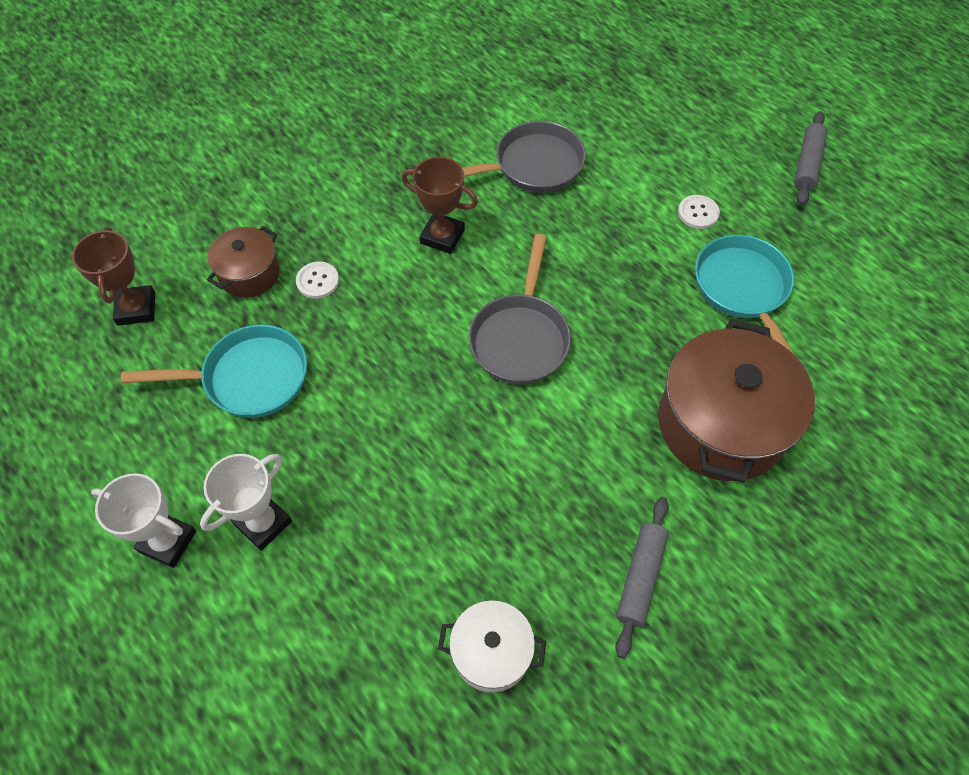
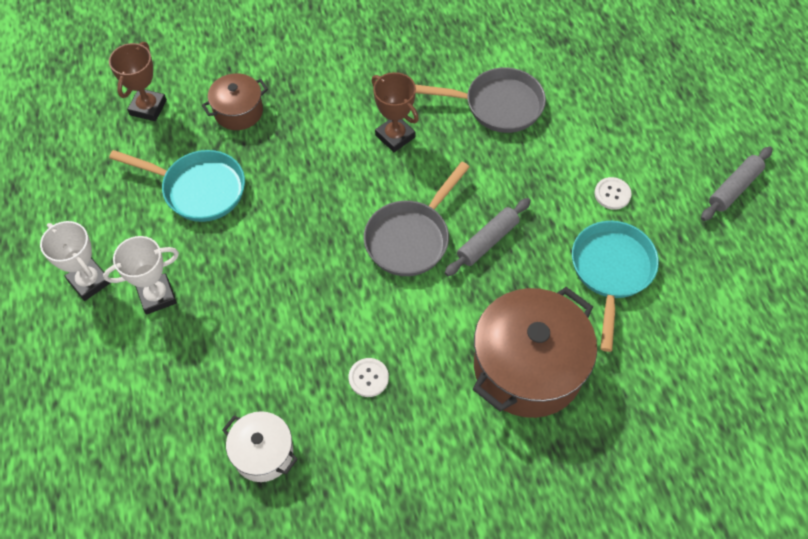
camera: 25 degrees right, 0 degrees up
white button [296,261,339,299] -> white button moved to [349,358,389,397]
grey rolling pin [615,497,669,658] -> grey rolling pin moved to [445,198,531,276]

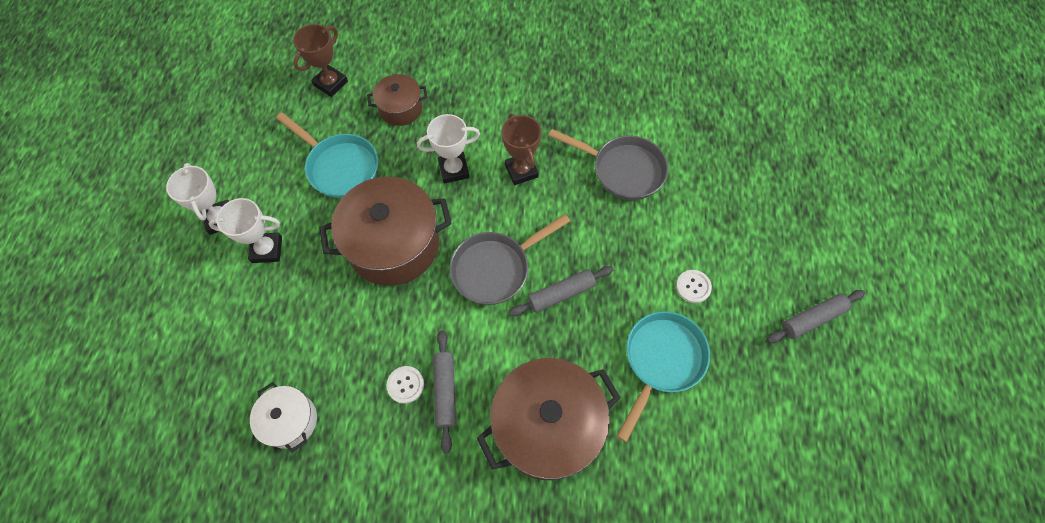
camera: 20 degrees right, 5 degrees up
none -> brown pot [319,176,452,286]
none -> white trophy [417,114,480,183]
none -> grey rolling pin [433,330,456,453]

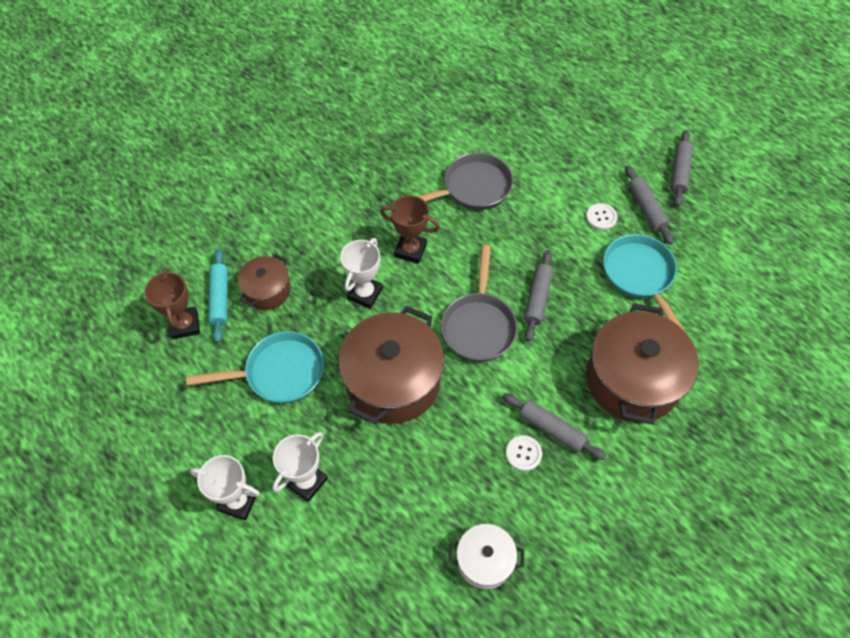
camera: 50 degrees left, 5 degrees down
none -> turquoise rolling pin [208,249,228,343]
none -> grey rolling pin [625,166,673,245]

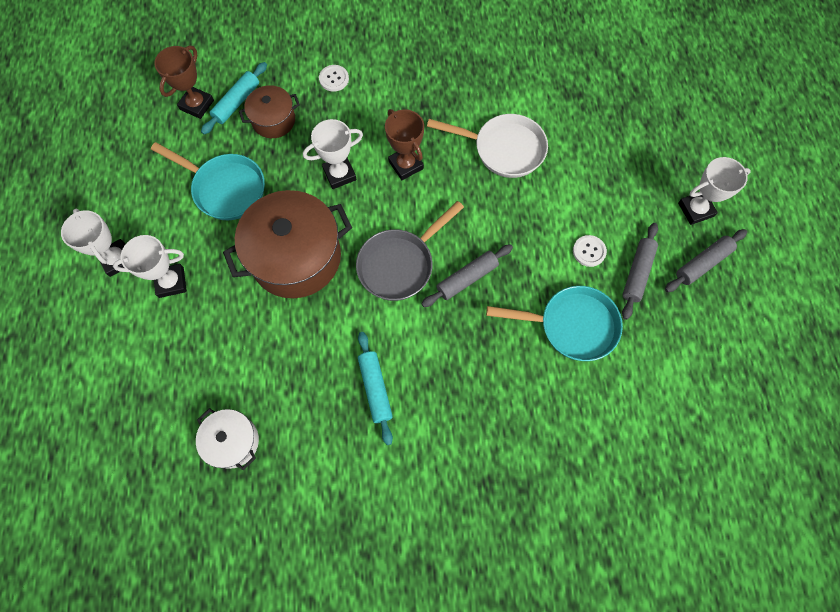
camera: 40 degrees right, 10 degrees up
grey pan [417,153,513,210] -> white pan [427,114,548,178]
grey rolling pin [503,393,606,460] -> turquoise rolling pin [358,332,393,445]
white button [506,435,542,471] -> white button moved to [319,65,349,92]
brown pot [586,303,699,424] -> none
turquoise pan [603,234,687,334] -> turquoise pan turned 75 degrees clockwise [486,286,623,361]
none -> white trophy [678,157,751,225]

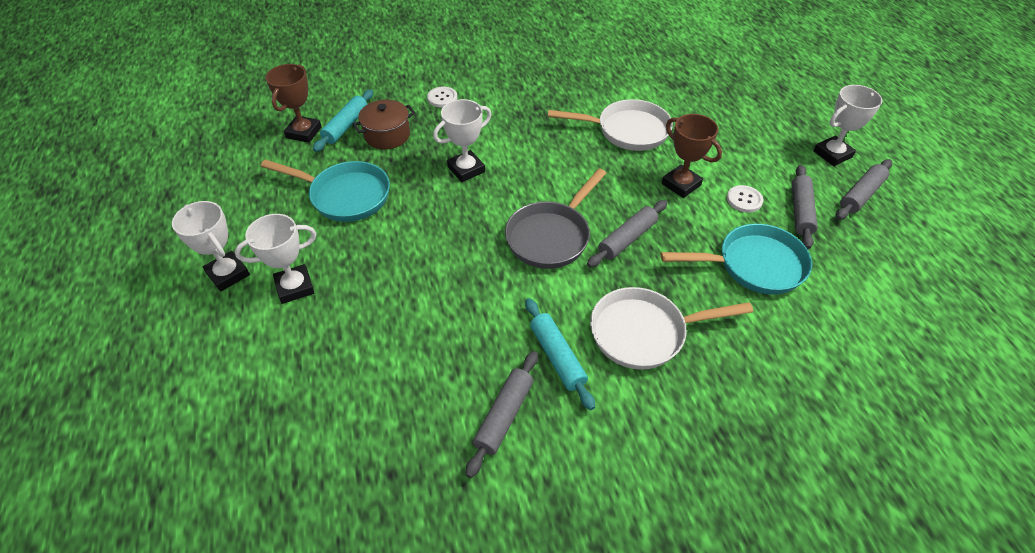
camera: 10 degrees left, 20 degrees down
white pot [196,408,259,470] -> none
brown pot [223,190,352,298] -> none
brown trophy [385,109,424,180] -> brown trophy moved to [662,114,722,198]
none -> grey rolling pin [466,351,538,478]
none -> white pan [590,287,753,370]

